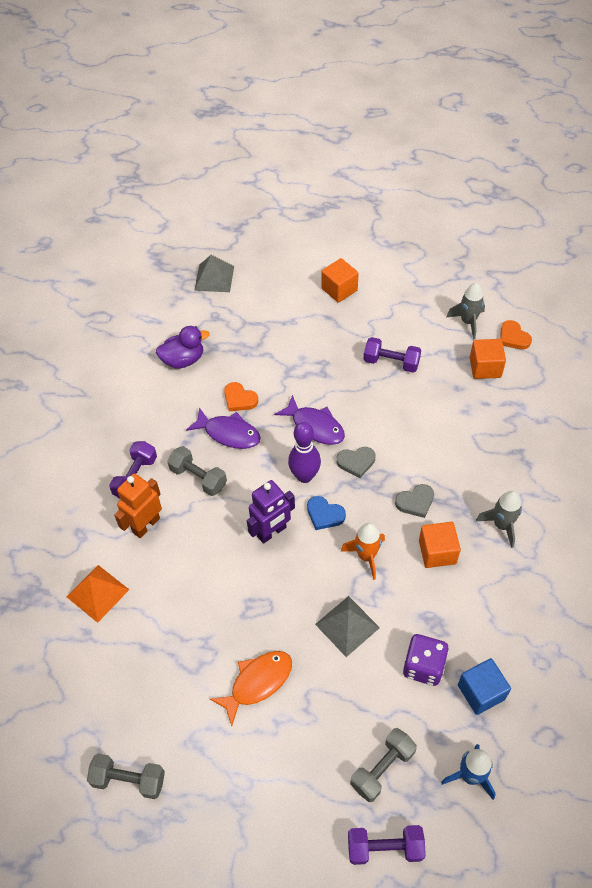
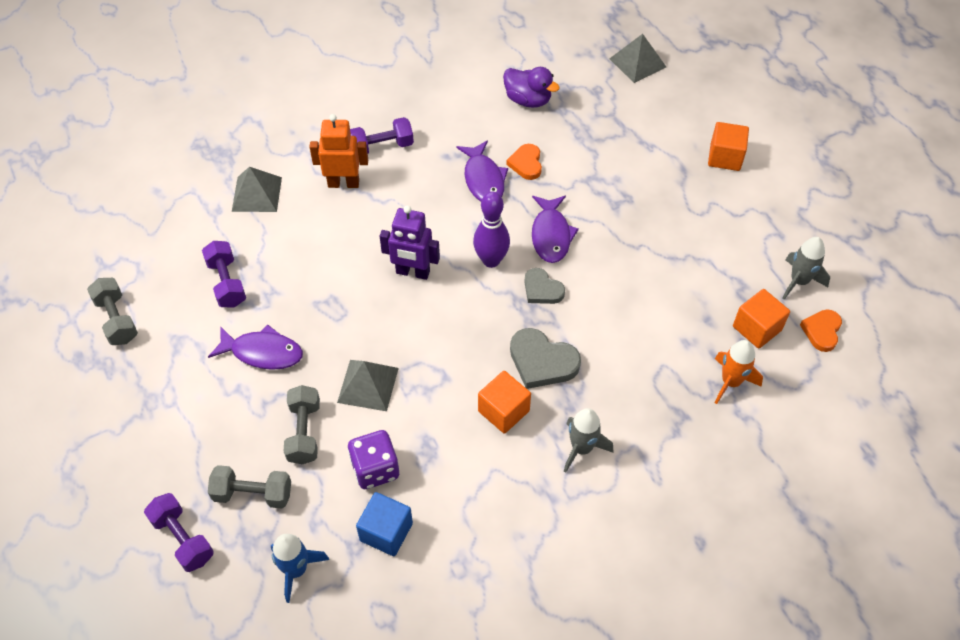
camera: 50 degrees right, 0 degrees up
orange pyramid [67,565,129,623] -> grey pyramid [232,167,282,212]
grey dumbbell [167,446,227,496] -> grey dumbbell moved to [284,385,320,464]
orange fish [210,651,292,726] -> purple fish [208,324,303,370]
blue heart [307,496,346,530] -> none
orange rocket [341,523,385,580] -> orange rocket moved to [715,340,763,404]
purple dumbbell [363,337,421,373] -> purple dumbbell moved to [202,241,246,308]
grey heart [395,484,434,518] -> grey heart [510,328,581,389], size x1.55

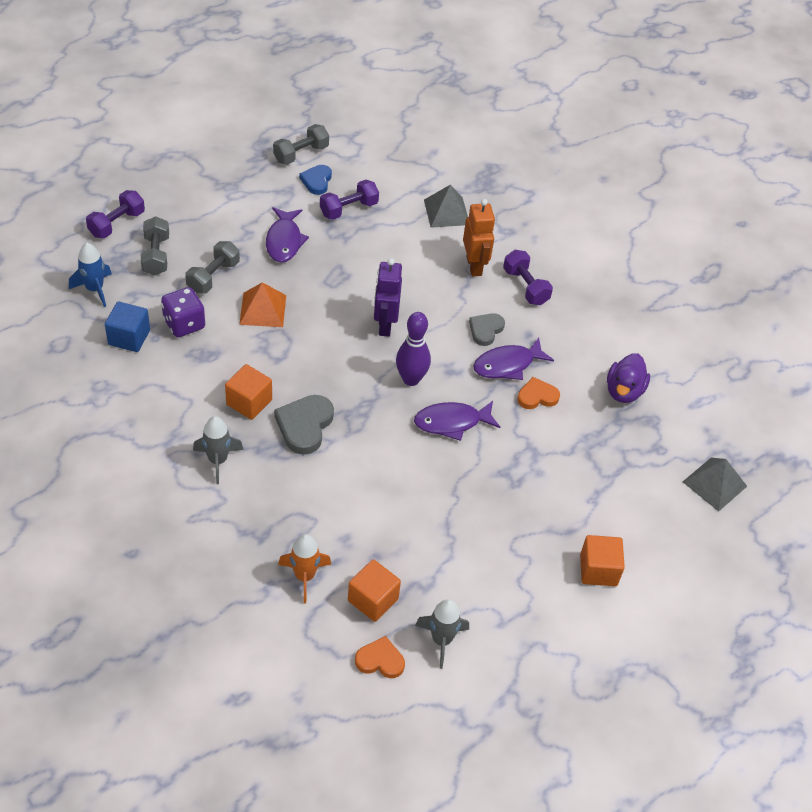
camera: 75 degrees right, 5 degrees down
grey dumbbell [284,385,320,464] -> grey dumbbell turned 45 degrees counterclockwise [185,241,240,294]
grey pyramid [337,360,399,411] -> orange pyramid [239,282,286,327]
grey heart [524,268,565,304] -> grey heart moved to [469,313,505,346]
none -> blue heart [299,165,332,195]

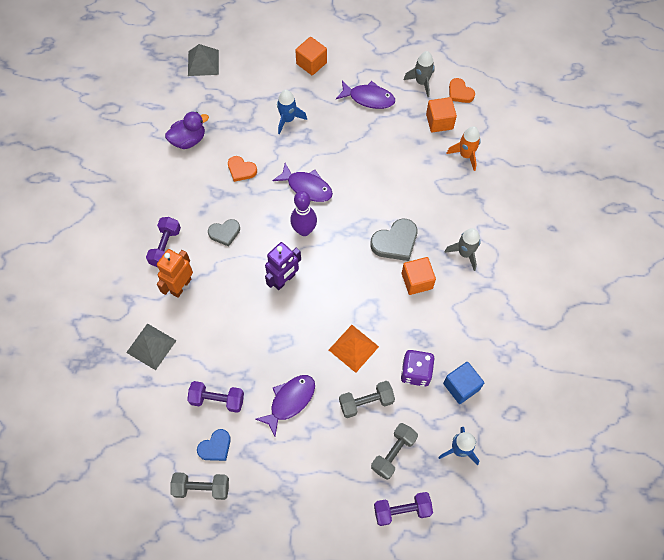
camera: 135 degrees left, 15 degrees up
purple fish [473,338,554,380] -> purple fish moved to [336,81,395,109]
none -> blue rocket [277,90,307,134]

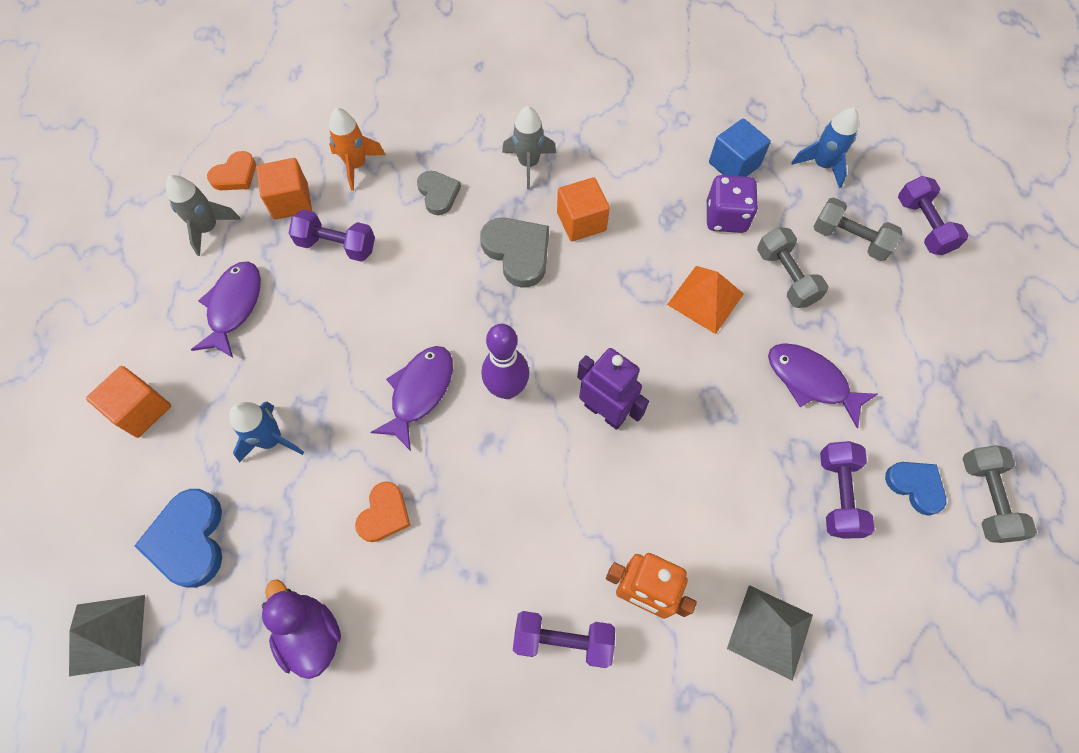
camera: 95 degrees left, 0 degrees up
grey heart [208,219,240,246] -> grey heart moved to [417,171,461,215]
none -> blue heart [134,489,222,588]
none -> purple dumbbell [289,209,375,262]

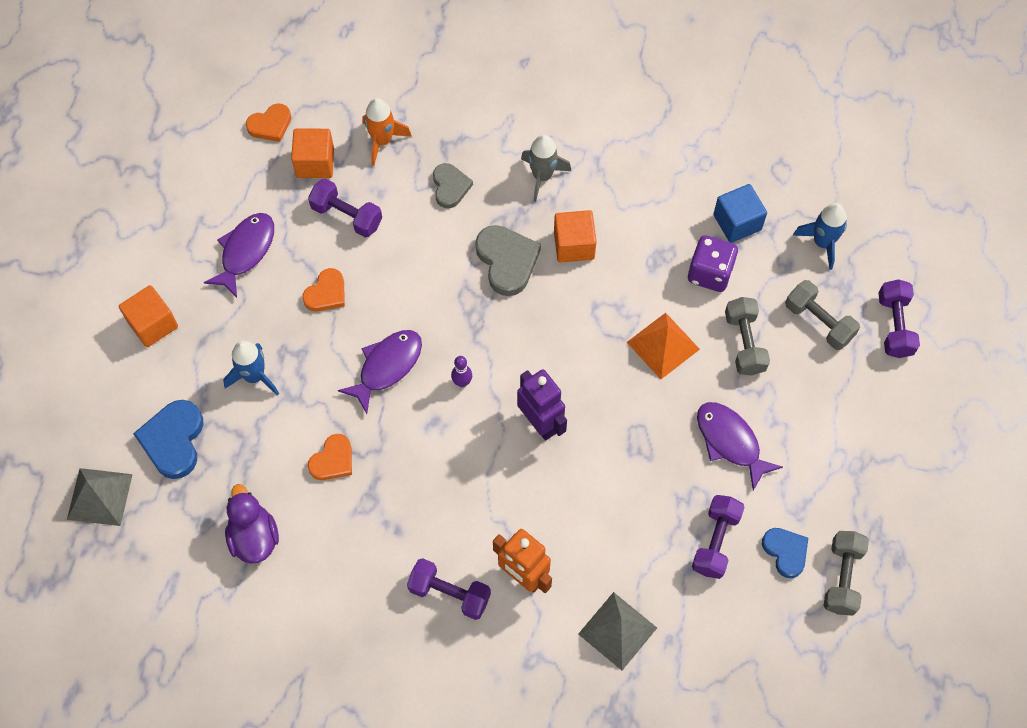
camera: 15 degrees right, 0 degrees up
grey rocket [166,175,241,256] -> none
purple bowling pin [482,324,529,399] -> purple bowling pin [451,356,472,387], size x0.52
none -> orange heart [302,268,345,311]

